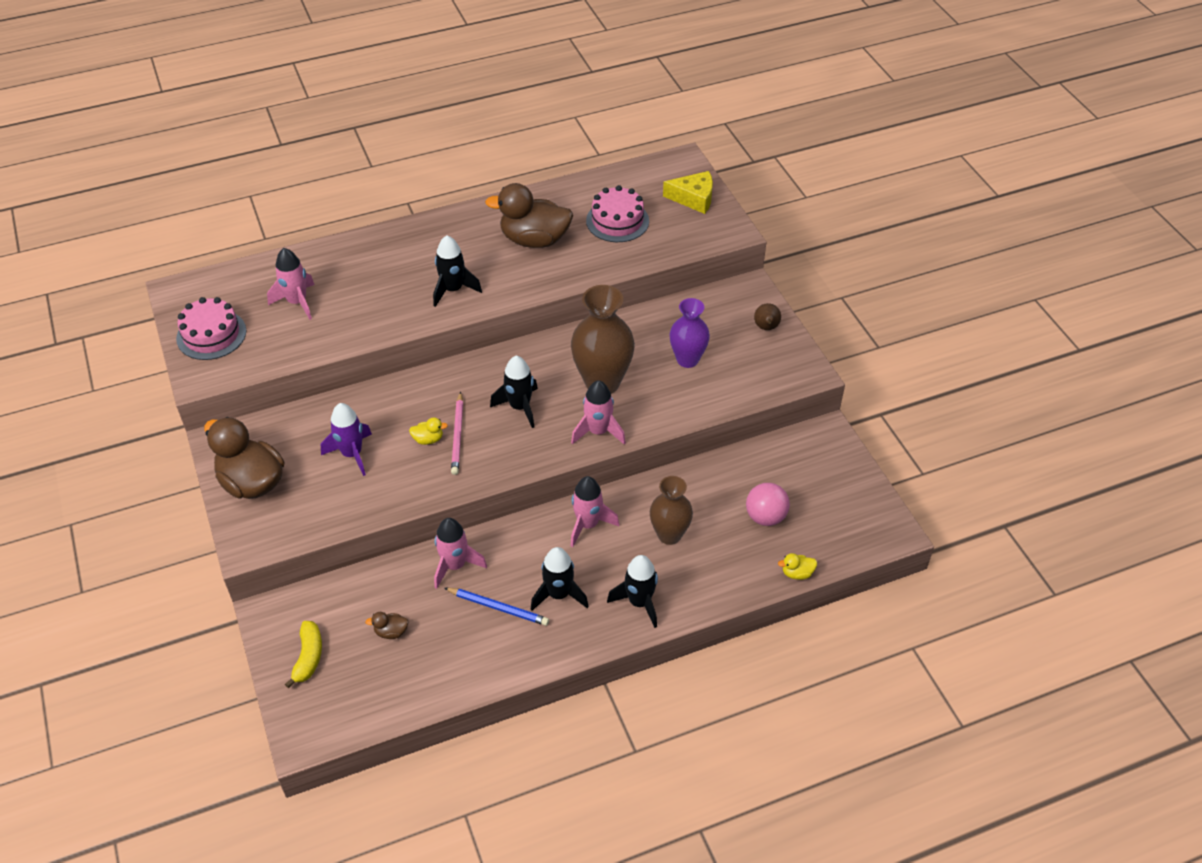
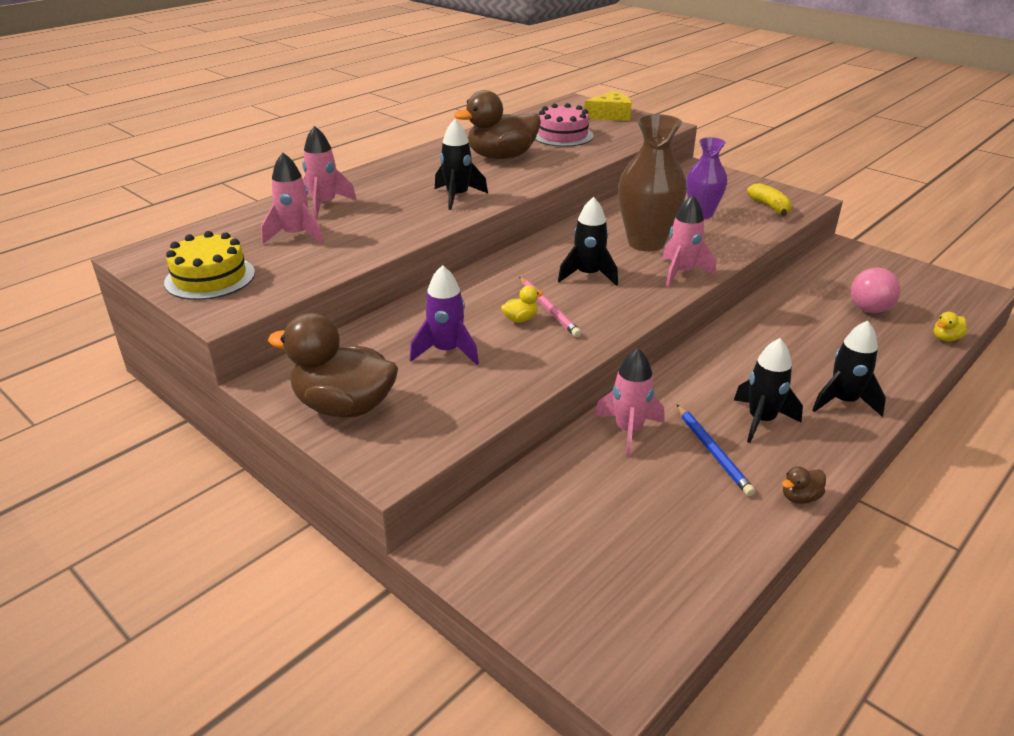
camera: 25 degrees left, 15 degrees down
pink cake [176,297,246,360] -> yellow cake [164,231,255,300]
yellow banana [285,621,322,688] -> yellow banana moved to [747,183,792,216]
brown duck [365,612,408,639] -> brown duck moved to [782,467,826,504]
blue pencil [445,588,549,626] -> blue pencil turned 75 degrees clockwise [677,405,755,496]
pink rocket [571,476,619,547] -> pink rocket moved to [302,126,357,219]
brown vase [650,476,693,545] -> none
brown pear [754,303,781,330] -> none

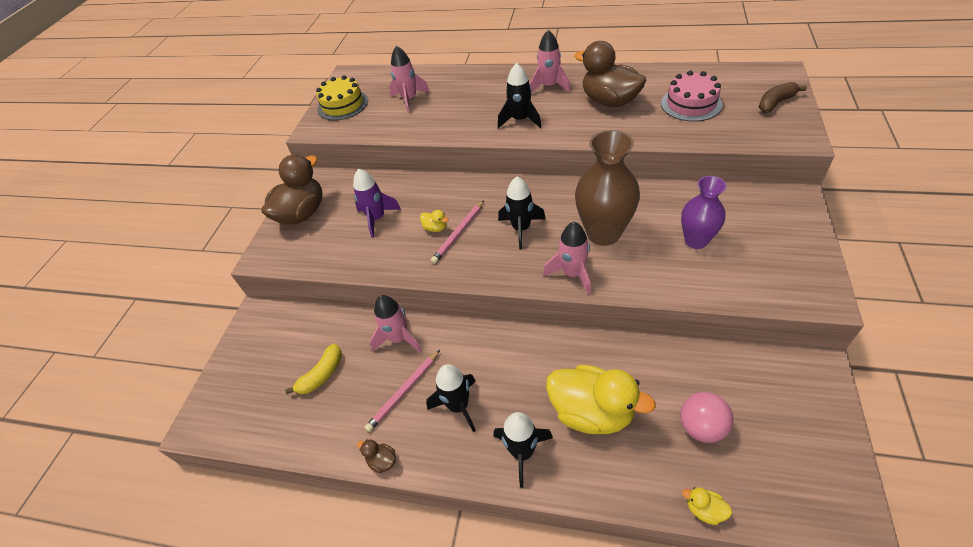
camera: 65 degrees right, 15 degrees up
brown duck [268,313,398,418] -> brown duck turned 45 degrees clockwise [261,154,322,224]
pink rocket [302,126,357,219] -> pink rocket moved to [530,30,571,93]
yellow cheese [584,91,632,121] -> brown banana [759,82,807,113]
blue pencil [677,405,755,496] -> pink pencil [365,350,440,432]
yellow banana [747,183,792,216] -> yellow banana moved to [285,344,342,394]
none -> yellow duck [546,365,656,434]

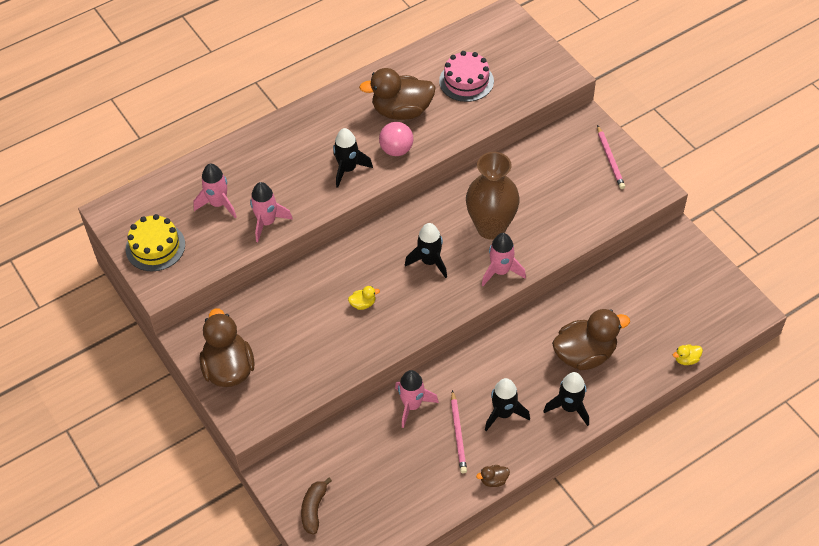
camera: 50 degrees left, 5 degrees up
yellow banana [285,344,342,394] -> none
purple rocket [353,169,401,238] -> none
pink pencil [431,200,484,264] -> pink pencil moved to [597,125,625,189]
pink rocket [530,30,571,93] -> pink rocket moved to [250,182,293,242]
yellow duck [546,365,656,434] -> brown duck [552,309,630,370]
pink ball [680,392,733,443] -> pink ball moved to [379,122,413,156]
purple vase [681,176,727,249] -> none
brown banana [759,82,807,113] -> brown banana moved to [301,477,332,535]

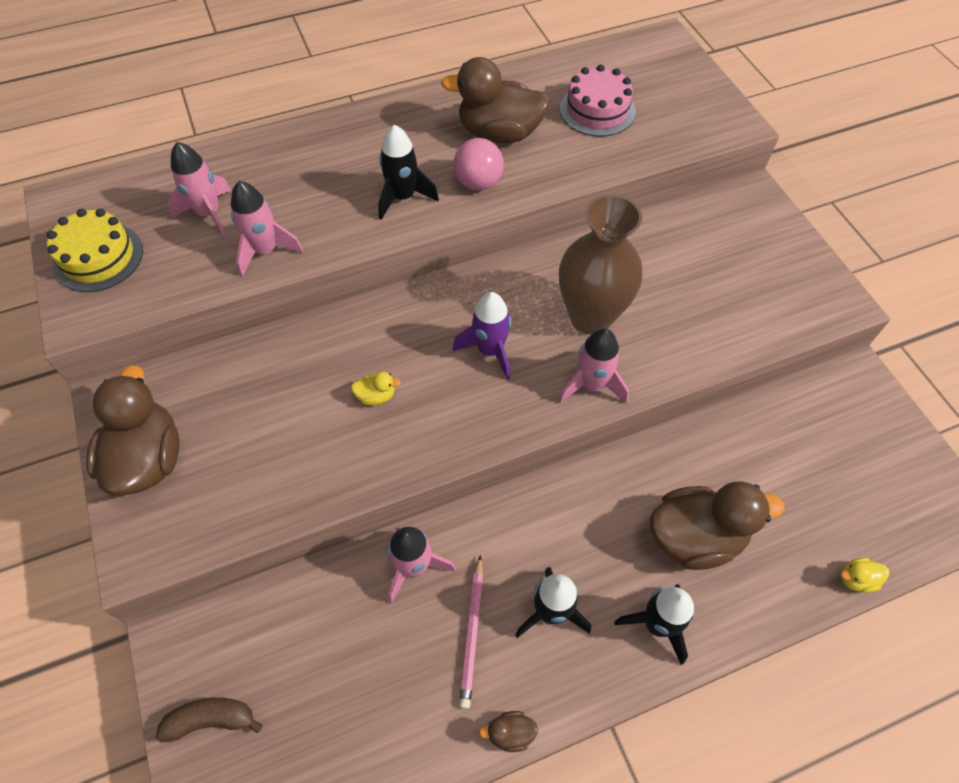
camera: 10 degrees right, 5 degrees up
brown banana [301,477,332,535] -> brown banana turned 60 degrees clockwise [156,697,263,742]
black rocket [405,223,447,278] -> purple rocket [453,292,511,380]
pink pencil [597,125,625,189] -> none

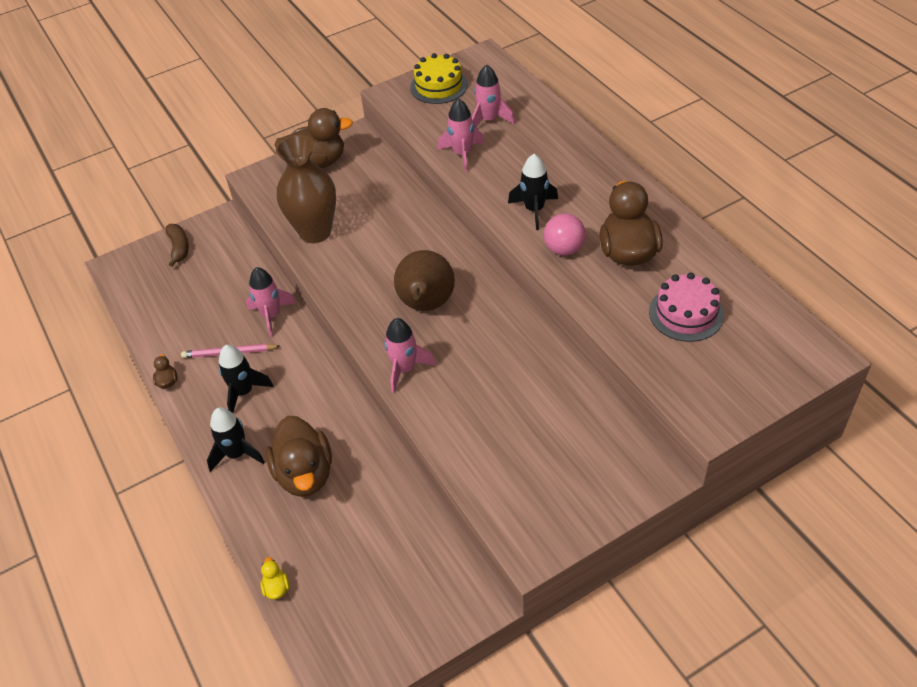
camera: 85 degrees right, 10 degrees down
yellow duck [351,372,401,406] -> none
purple rocket [453,292,511,380] -> brown pear [394,250,455,311]
brown vase [559,194,642,335] -> brown vase moved to [276,135,336,243]

